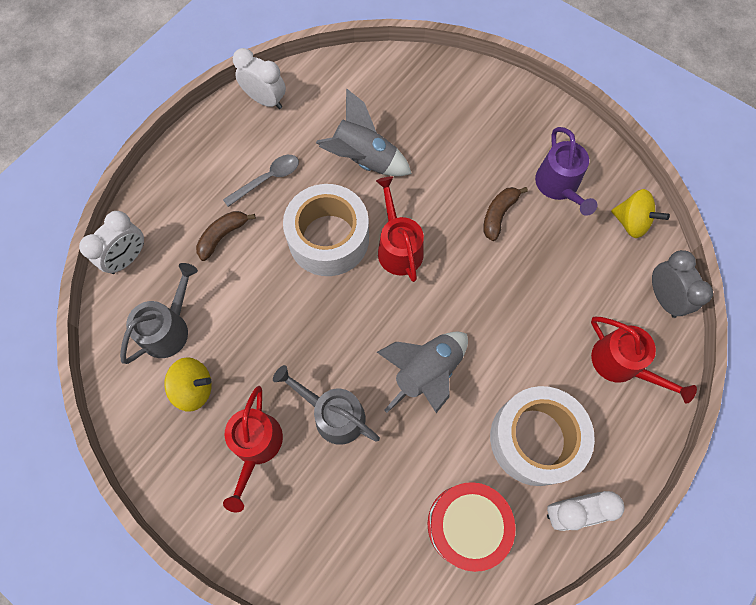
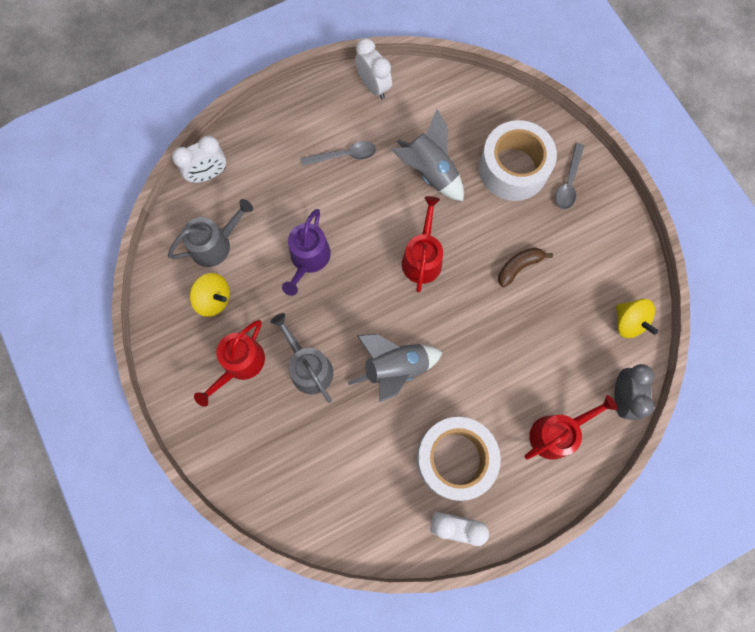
camera: 25 degrees right, 5 degrees up
brown banana [196,211,256,261] -> none
white tape [283,184,369,276] -> white tape moved to [479,120,557,201]
red drum [428,482,516,572] -> none
purple watering can [535,127,598,216] -> purple watering can moved to [282,209,331,296]
red watering can [591,317,697,404] -> red watering can turned 105 degrees counterclockwise [525,395,617,460]
none -> grey spoon [555,143,584,209]

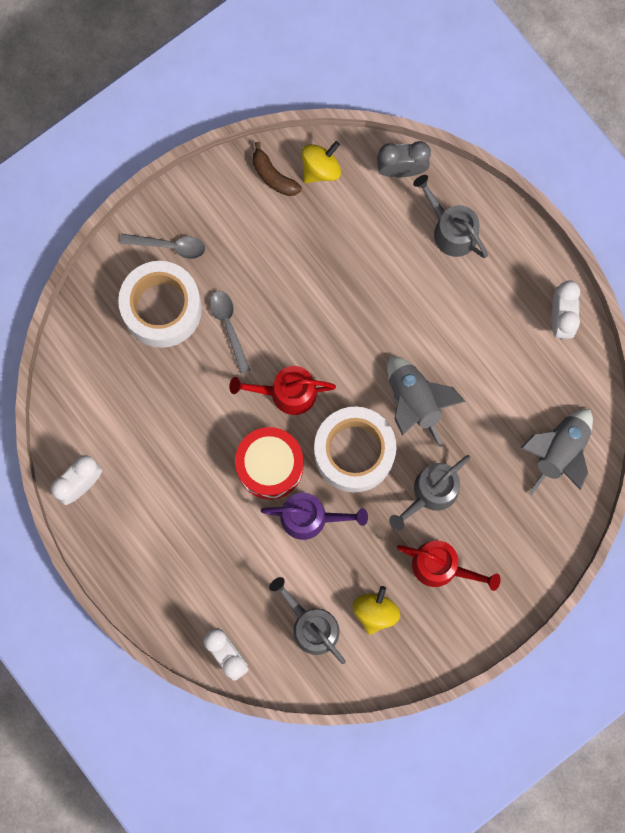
camera: 100 degrees left, 5 degrees up
grey spoon [301,141,376,166] -> grey spoon moved to [209,291,250,374]
grey rocket [391,109,464,201] -> grey rocket moved to [521,409,593,495]
white tape [416,417,501,501] -> white tape moved to [314,406,396,492]
brown banana [498,248,553,287] -> brown banana moved to [253,142,302,196]
red watering can [525,395,617,460] -> grey watering can [413,175,488,258]
none -> red drum [235,427,304,499]

